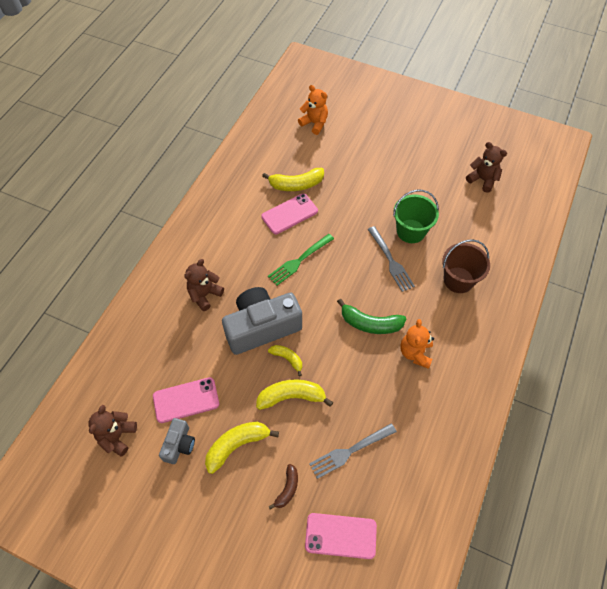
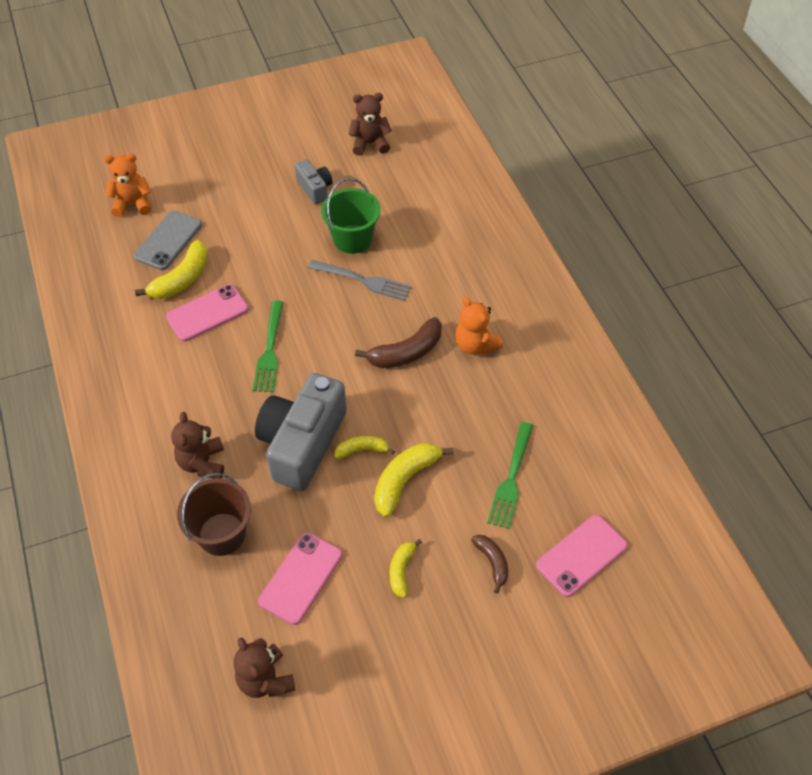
camera: 45 degrees left, 5 degrees down
grey camera [159,418,195,464] -> grey camera moved to [295,159,332,205]
yellow banana [205,422,279,474] -> yellow banana [390,539,422,598], size x0.59
pink phone [261,193,318,234] -> pink phone turned 45 degrees clockwise [166,284,249,341]
grey fork [309,423,397,479] -> green fork [487,422,533,529]
green banana [337,299,406,334] -> brown banana [355,317,442,368]
brown bucket [442,239,490,293] -> brown bucket moved to [177,473,251,556]
none -> grey phone [134,211,202,270]

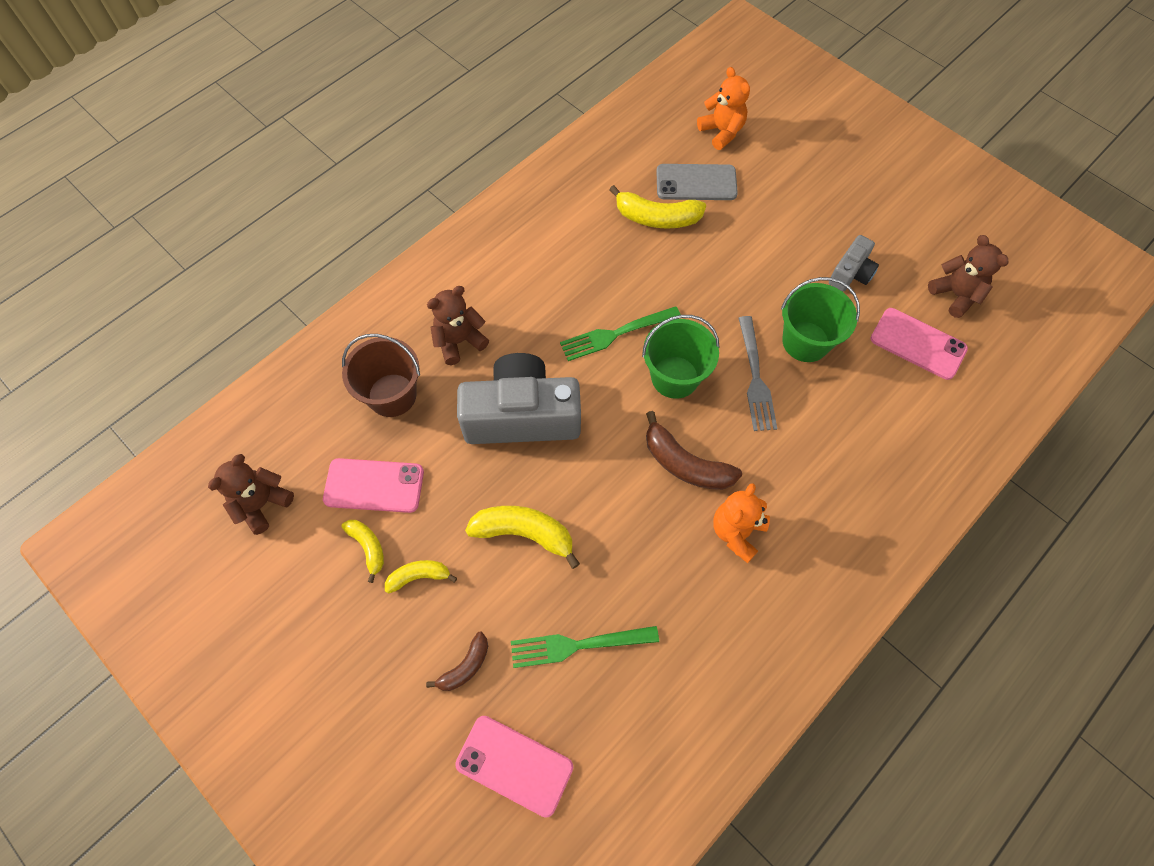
camera: 65 degrees right, 10 degrees up
pink phone [166,284,249,341] -> pink phone moved to [871,308,968,380]
yellow banana [335,436,395,459] -> yellow banana moved to [341,520,384,583]
none -> green bucket [642,315,720,399]

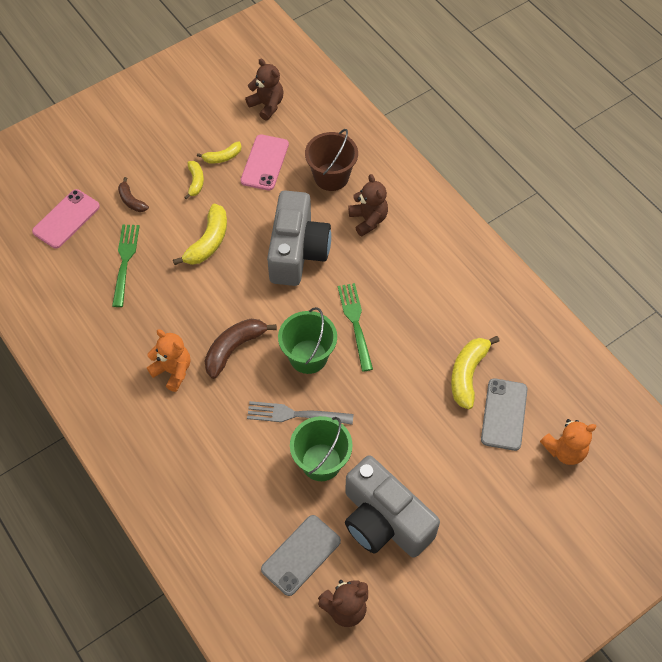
camera: 100 degrees right, 5 degrees down
grey camera [829,235,879,292] -> grey camera [345,455,440,558], size x2.04
pink phone [871,308,968,380] -> grey phone [261,515,341,596]

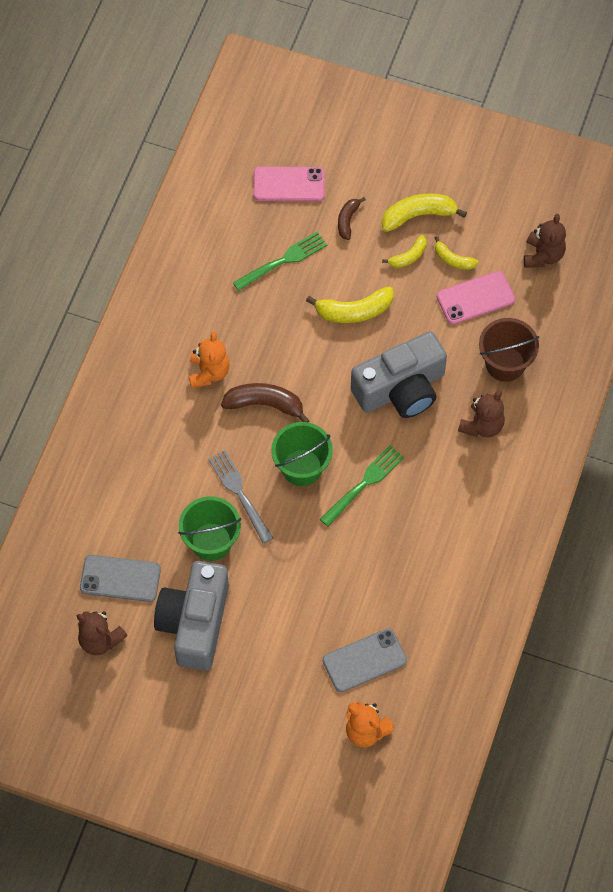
camera: 55 degrees right, 5 degrees up
yellow banana [451,336,499,409] -> yellow banana moved to [382,193,467,232]

